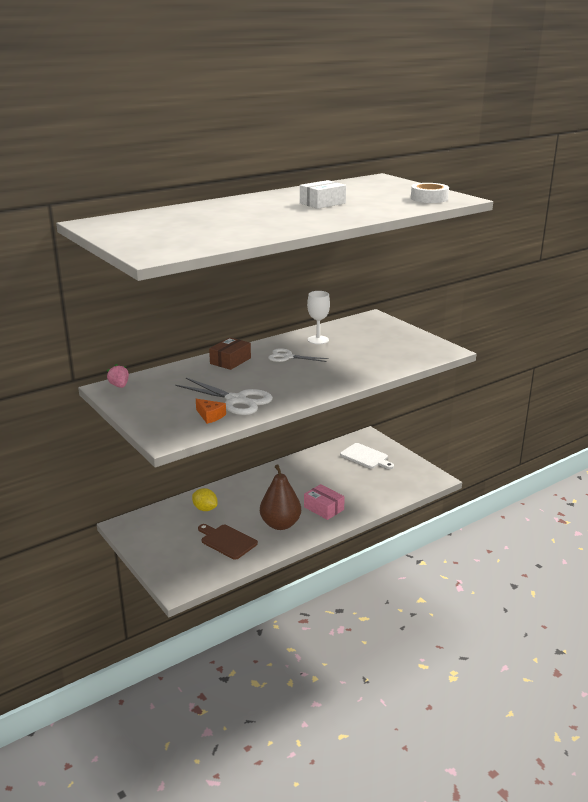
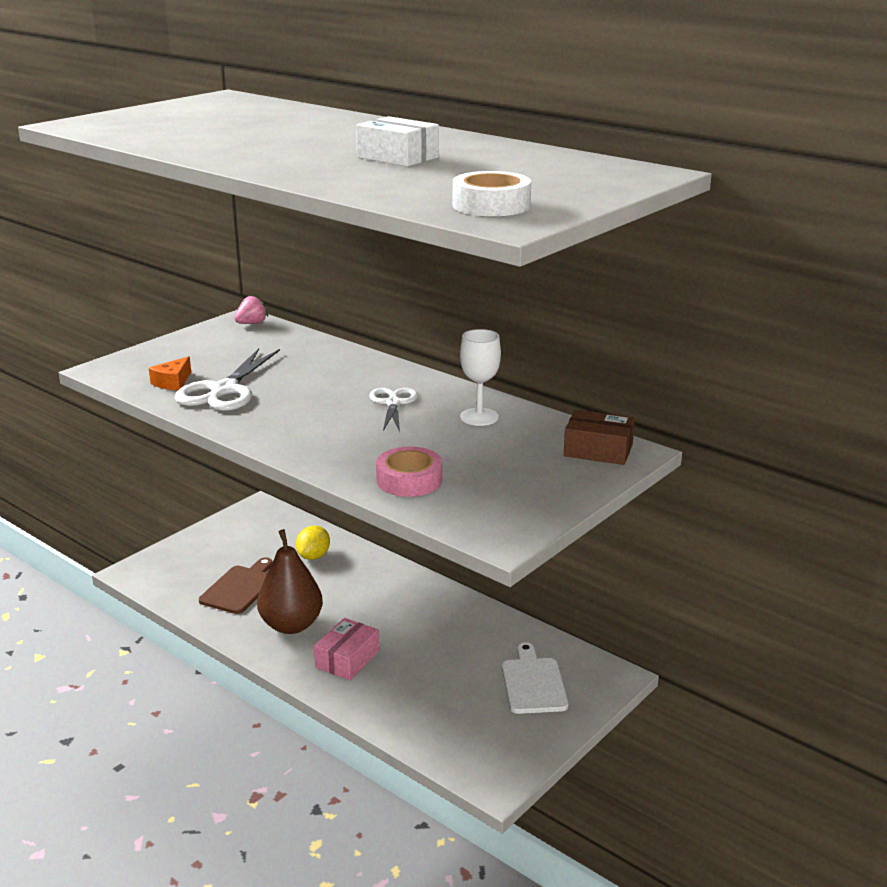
camera: 75 degrees right, 0 degrees up
brown box [209,337,251,370] -> brown box moved to [564,410,635,465]
white cutting board [340,443,394,469] -> white cutting board turned 150 degrees clockwise [502,642,568,714]
none -> pink tape [376,447,442,497]

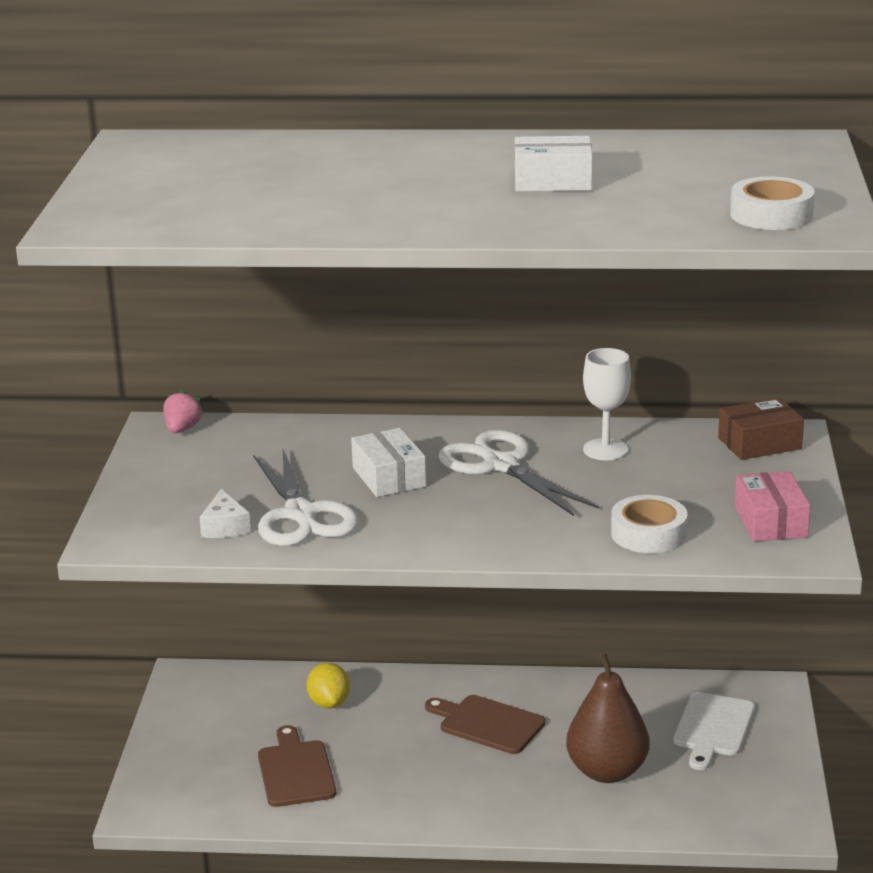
camera: 35 degrees left, 0 degrees up
orange cheese [149,356,191,390] -> white cheese [199,489,251,538]
brown pear [257,529,323,634] -> brown pear moved to [566,652,650,783]
pink box [314,618,379,680] -> pink box moved to [735,471,811,542]
white scissors [369,388,418,432] -> white scissors [438,430,599,516], size x1.59
pink tape [376,447,442,497] -> white tape [611,495,688,553]
white cutting board [502,642,568,714] -> white cutting board turned 120 degrees counterclockwise [674,692,755,770]
none -> white box [351,428,426,497]
none -> brown cutting board [425,695,545,754]

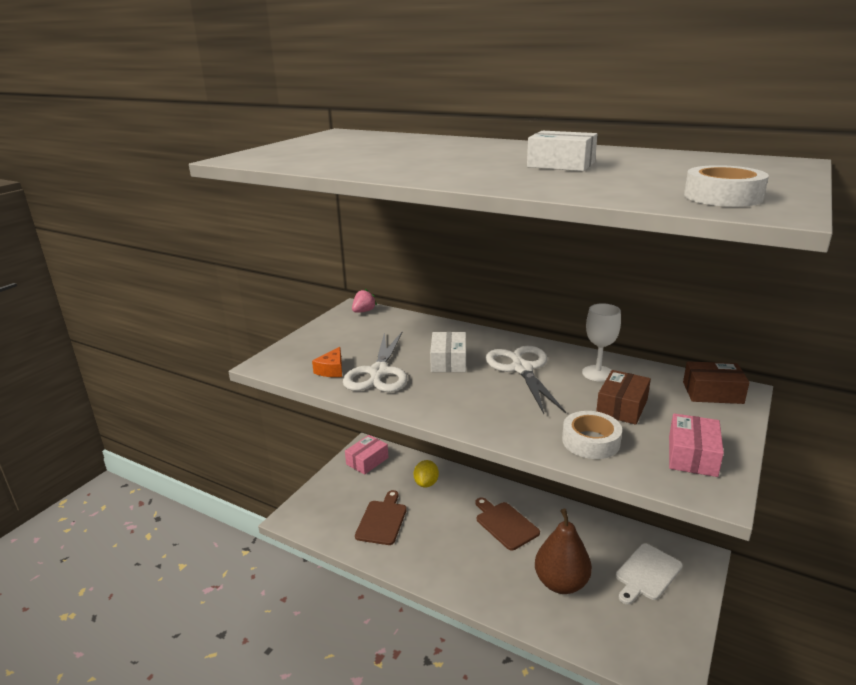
camera: 25 degrees right, 0 degrees up
white cheese [199,489,251,538] -> orange cheese [312,347,342,377]
none -> pink box [345,435,389,475]
none -> brown box [596,370,651,425]

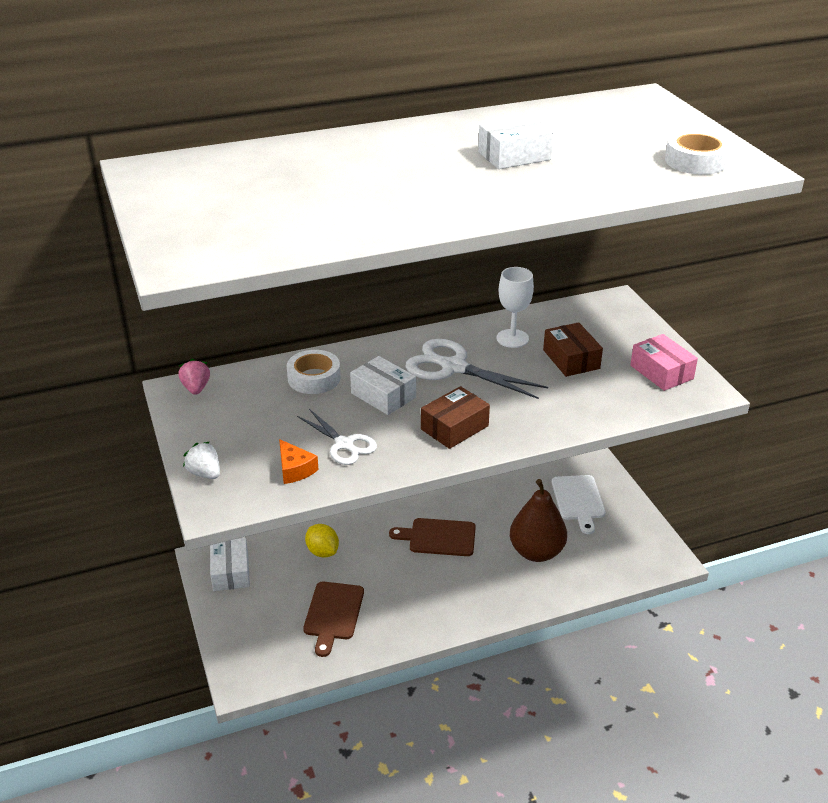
camera: 50 degrees left, 10 degrees up
white scissors [343,332,408,392] -> white scissors [297,409,377,465], size x0.63
pink box [345,435,389,475] -> white box [210,538,250,591]
brown cutting board [355,490,407,545] -> brown cutting board turned 135 degrees counterclockwise [303,582,364,657]
white tape [562,411,622,459] -> white tape moved to [287,350,341,394]
brown box [683,361,750,404] -> brown box moved to [421,386,490,449]
none -> white strawberry [183,442,220,479]

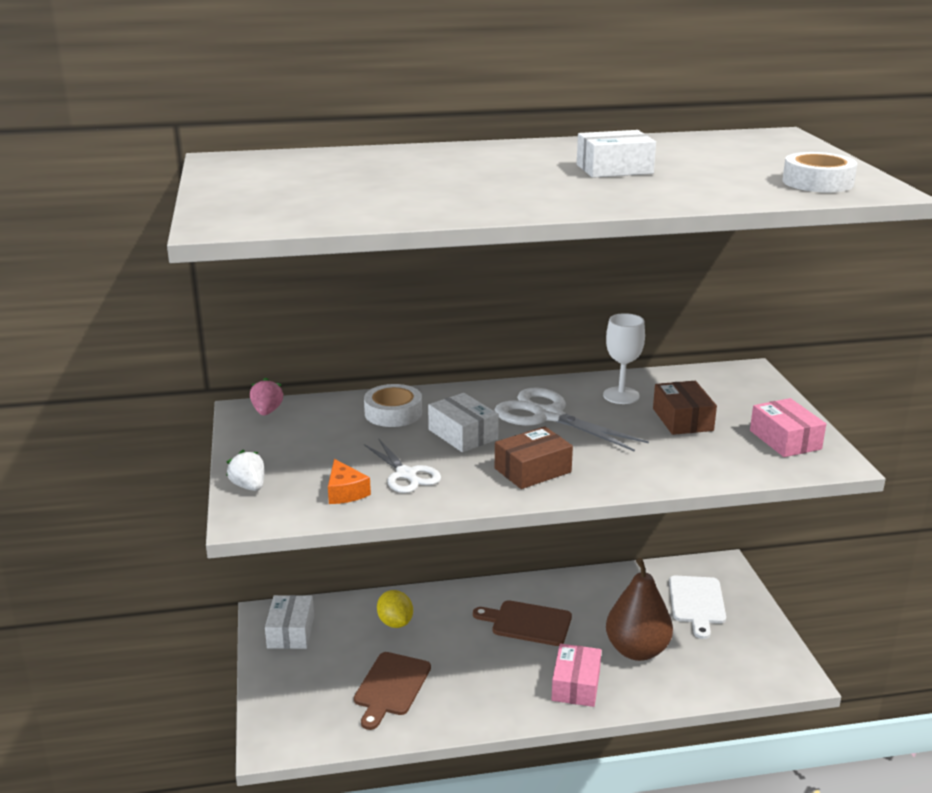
camera: 10 degrees right, 10 degrees down
none -> pink box [551,644,601,707]

